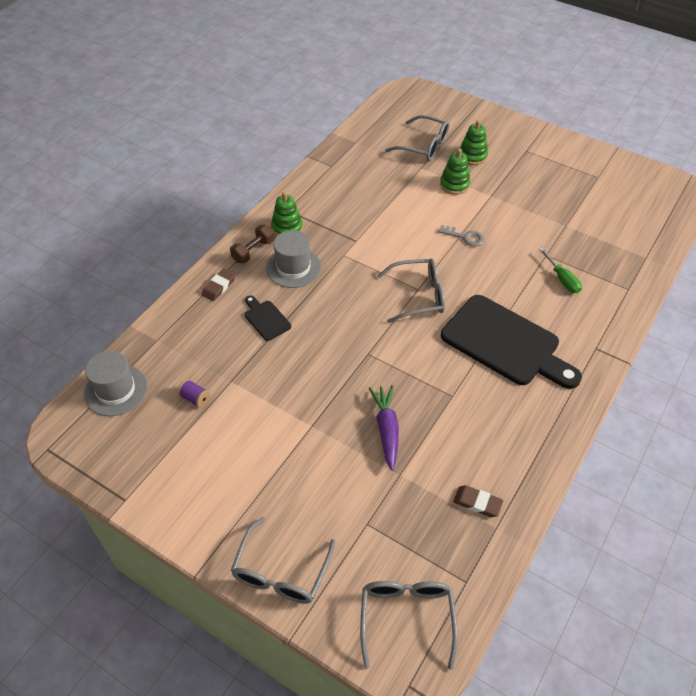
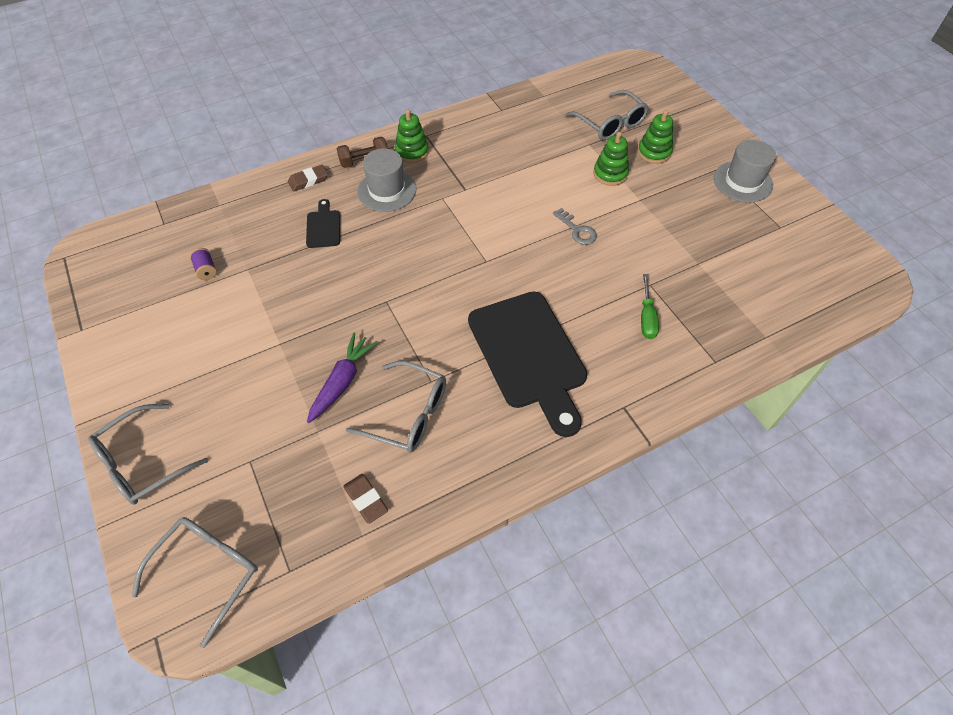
camera: 30 degrees right, 5 degrees up
grey hat [84,351,147,416] -> grey hat moved to [714,140,776,202]
grey glasses [377,258,445,323] -> grey glasses moved to [346,361,446,452]

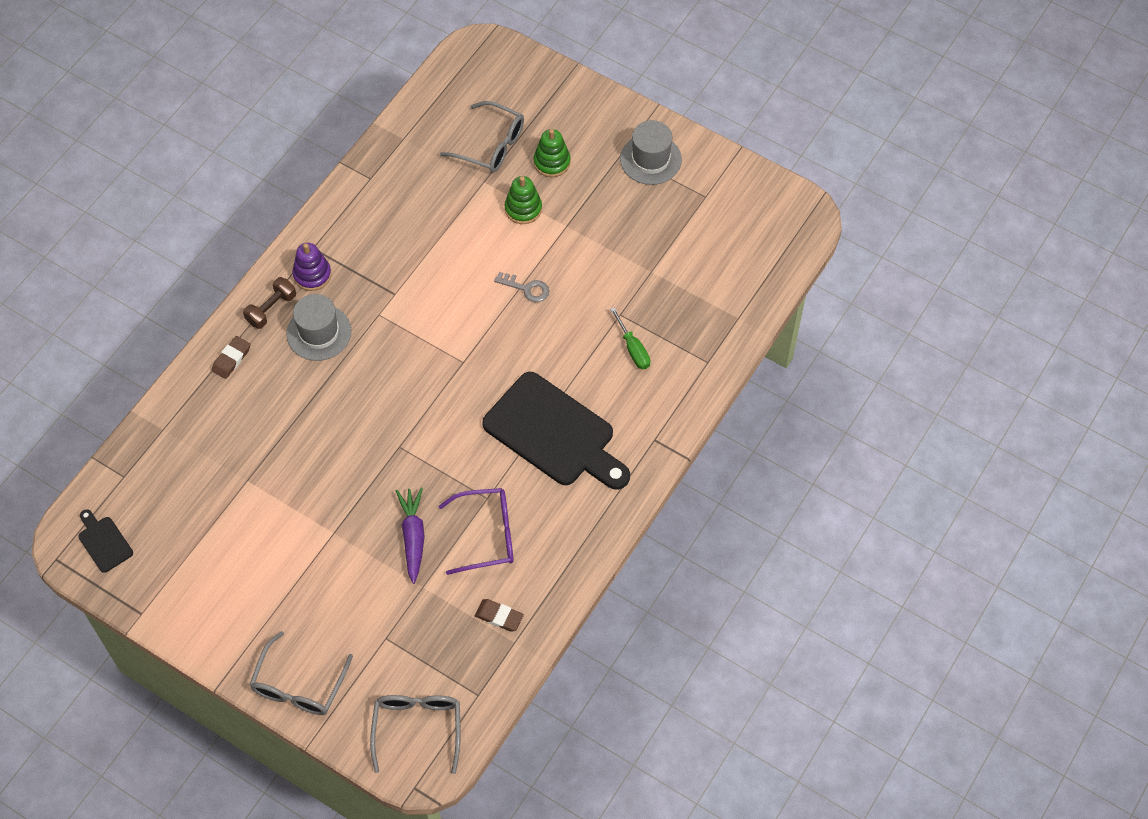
camera: 30 degrees left, 5 degrees up
purple spool [190,248,217,280] -> none
black cutting board [306,199,340,248] -> black cutting board moved to [78,509,133,573]
grey glasses [346,361,446,452] -> purple glasses [439,488,514,575]
green stacking toy [395,109,429,163] -> purple stacking toy [293,243,331,291]

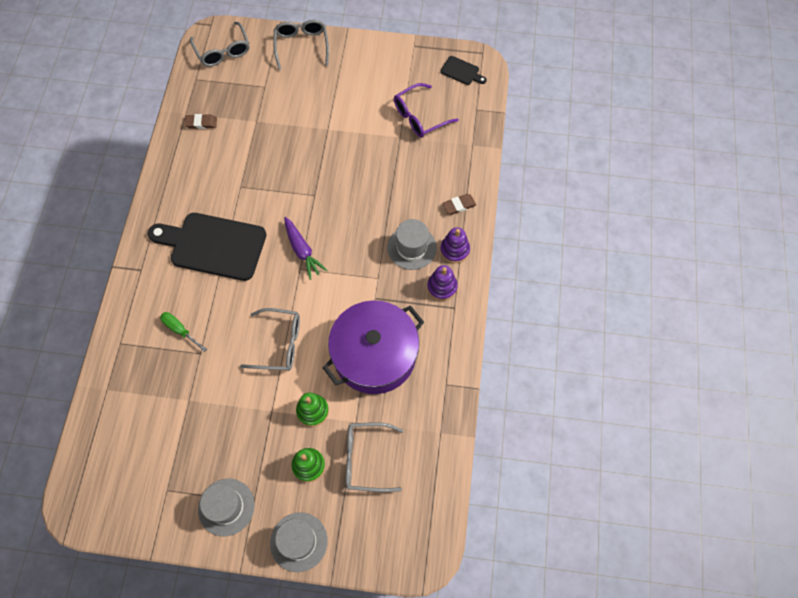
camera: 155 degrees right, 5 degrees up
brown eraser [212,336,251,379] -> brown eraser turned 60 degrees clockwise [443,194,476,215]
brown dumbbell [243,277,296,329] -> purple stacking toy [440,227,470,263]
purple carrot [396,488,424,584] -> purple carrot moved to [284,217,327,280]
purple glasses [439,488,514,575] -> purple glasses moved to [394,83,459,137]
grey key [494,272,549,302] -> grey glasses [240,308,300,371]
none -> grey hat [270,512,328,572]
none -> purple pot [322,300,424,394]

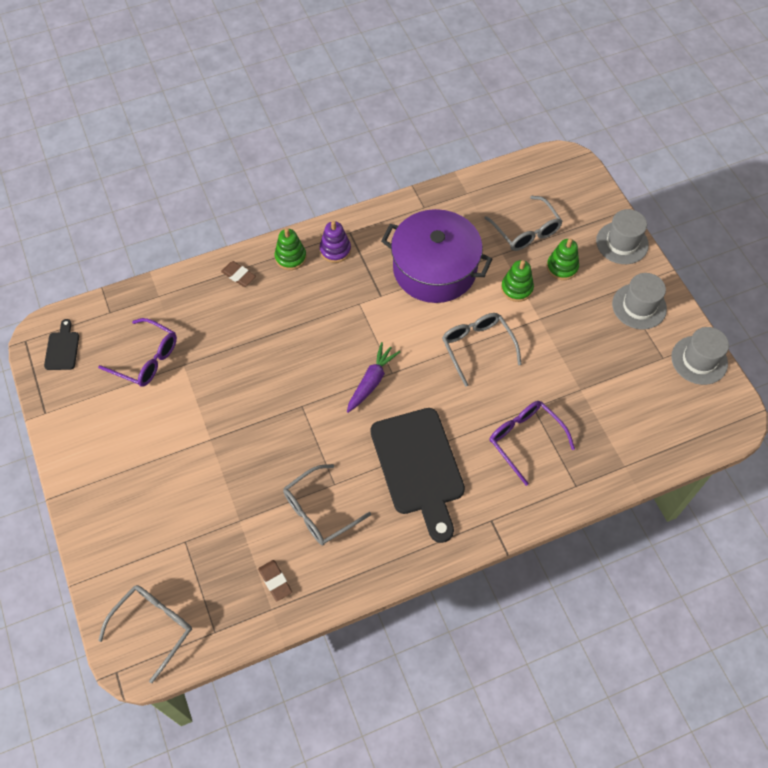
camera: 120 degrees left, 5 degrees down
green screwdriver [160,312,207,352] -> purple glasses [489,401,575,486]
grey glasses [274,20,329,70] -> grey glasses moved to [283,464,371,545]
grey hat [387,219,437,270] -> grey hat moved to [671,327,729,385]
purple stacking toy [440,227,470,263] -> green stacking toy [275,228,306,270]

